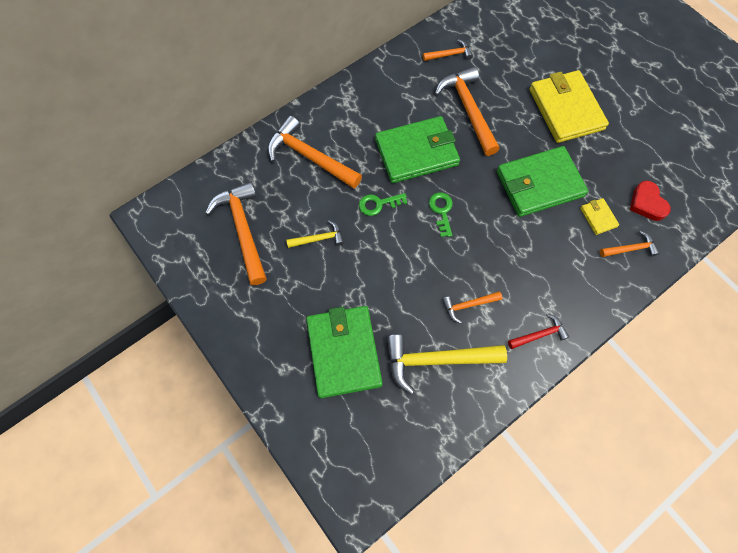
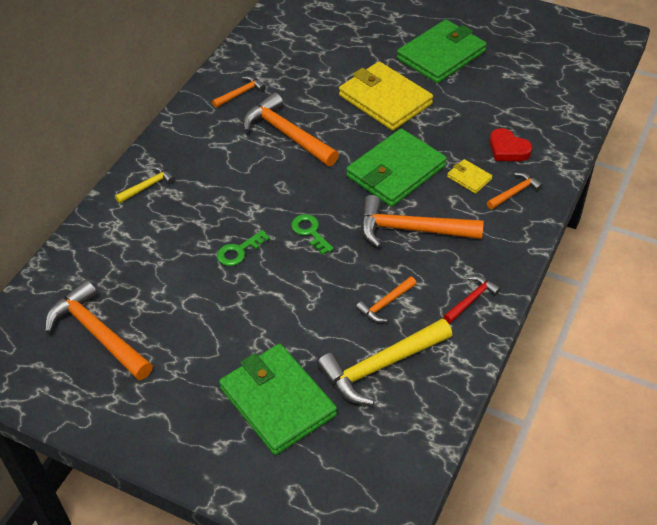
camera: 25 degrees left, 20 degrees down
orange hammer [268,116,362,189] -> orange hammer moved to [361,195,484,248]
yellow hammer [286,221,344,248] -> yellow hammer moved to [115,166,175,203]
green wallet [375,116,460,183] -> green wallet moved to [397,20,487,83]

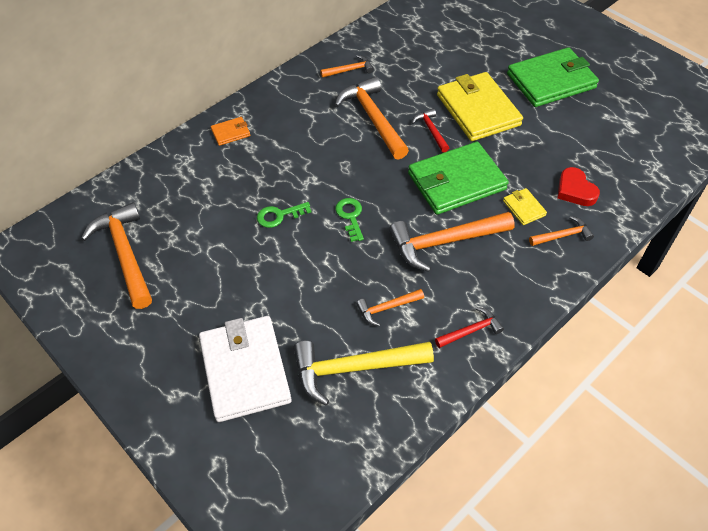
camera: 20 degrees right, 5 degrees up
yellow hammer [115,166,175,203] -> orange wallet [211,117,250,146]
green wallet [219,344,337,455] -> white wallet [199,316,292,422]
orange hammer [361,195,484,248] -> orange hammer turned 45 degrees counterclockwise [389,212,515,272]
none -> red hammer [412,108,449,152]

